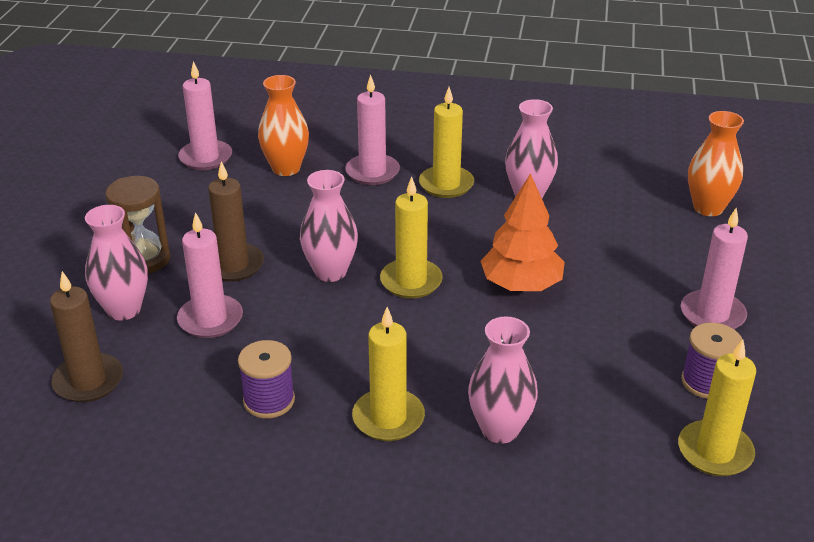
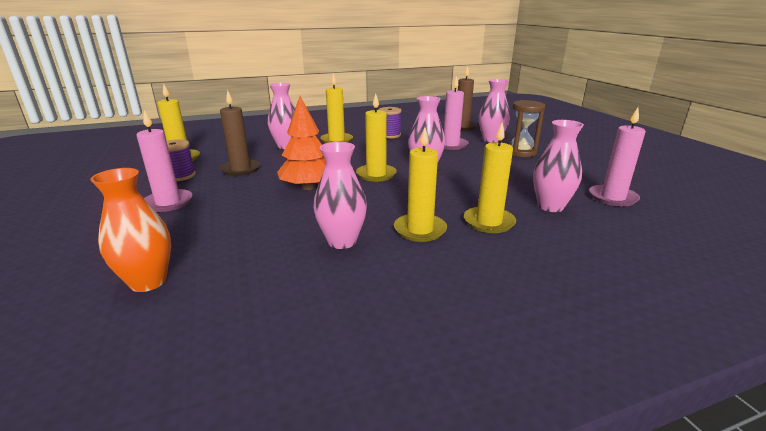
camera: 150 degrees right, 10 degrees down
brown candle [208,161,264,282] -> brown candle moved to [219,90,260,176]
orange vase [258,75,309,176] -> pink vase [533,120,584,212]
pink candle [345,74,400,185] -> yellow candle [464,122,516,233]

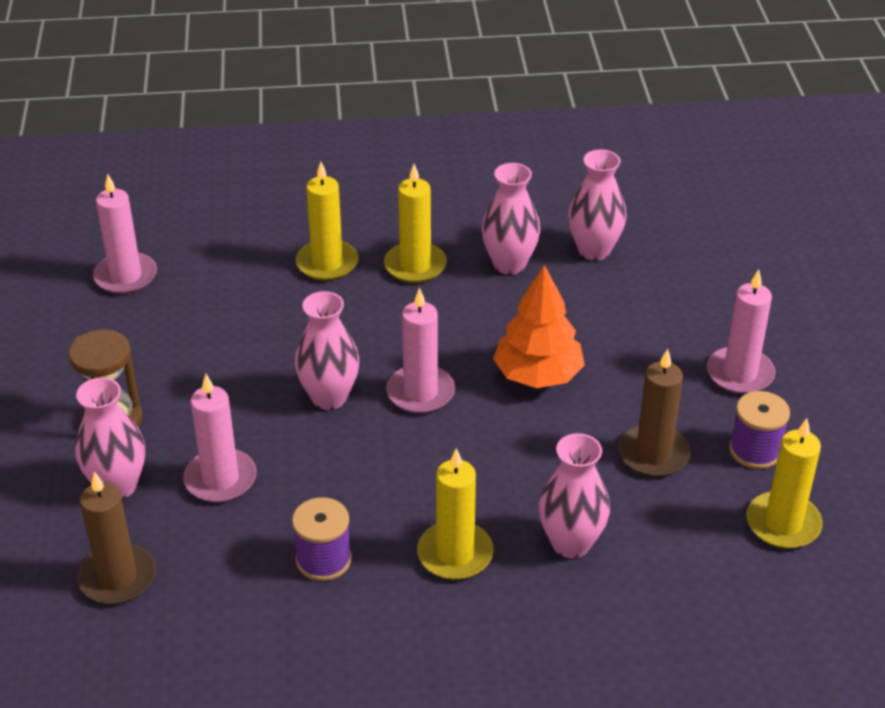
camera: 165 degrees left, 15 degrees up
orange vase [91,168,171,292] -> none
yellow candle [356,94,397,182] -> pink candle [386,288,455,414]
pink vase [533,120,584,212] -> pink vase moved to [568,149,627,261]

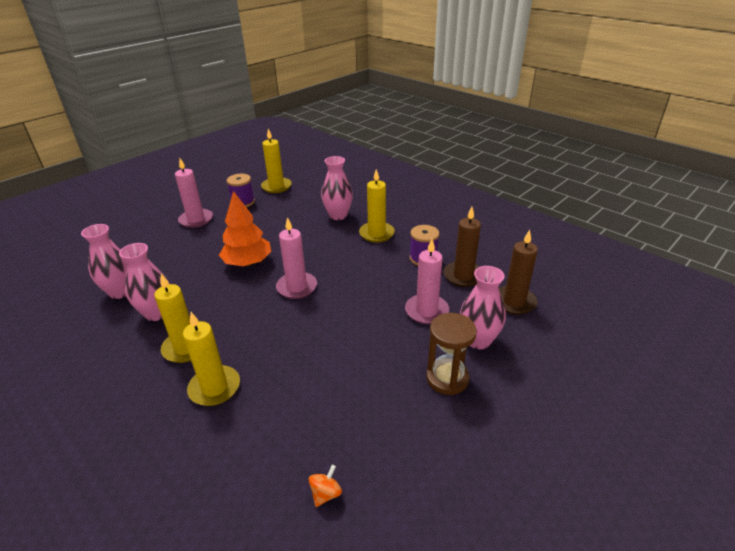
camera: 130 degrees left, 5 degrees down
pink candle [93,174,157,294] -> orange spinning top [309,465,342,507]
pink vase [295,291,359,410] -> none
brown candle [618,349,691,477] -> brown candle moved to [444,207,481,287]

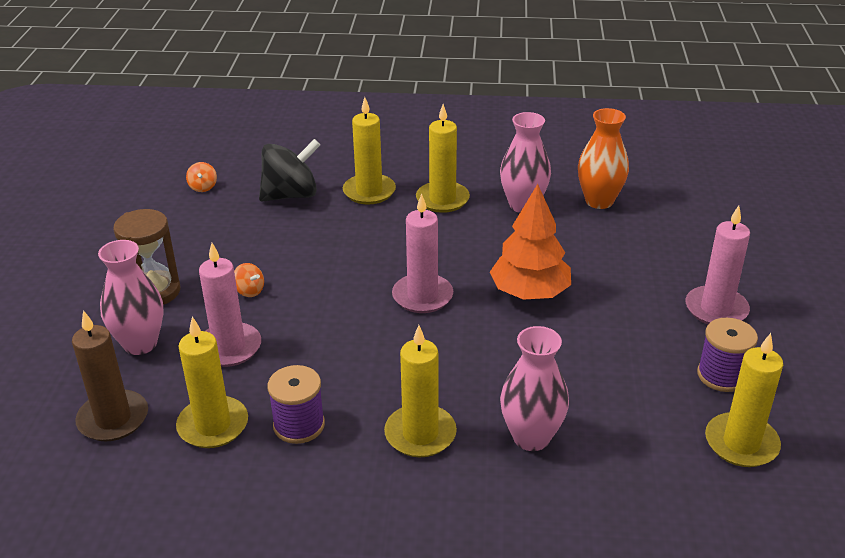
camera: 140 degrees right, 0 degrees up
pink vase [81,224,127,299] -> orange vase [578,108,629,209]
brown candle [444,207,481,287] -> yellow candle [176,317,248,448]
none -> orange spinning top [234,263,264,297]
none -> black spinning top [259,139,320,202]

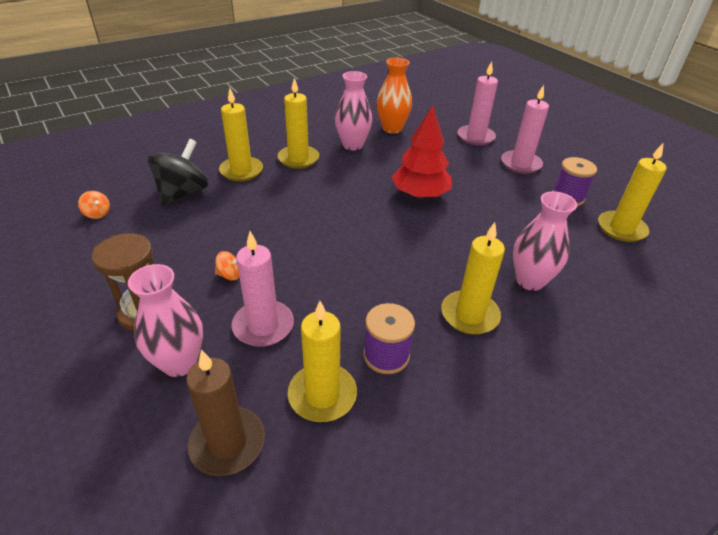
camera: 40 degrees left, 5 degrees up
pink candle [392,193,453,313] -> pink candle moved to [458,61,498,146]
orange tree [490,184,571,300] -> red tree [392,105,452,198]

